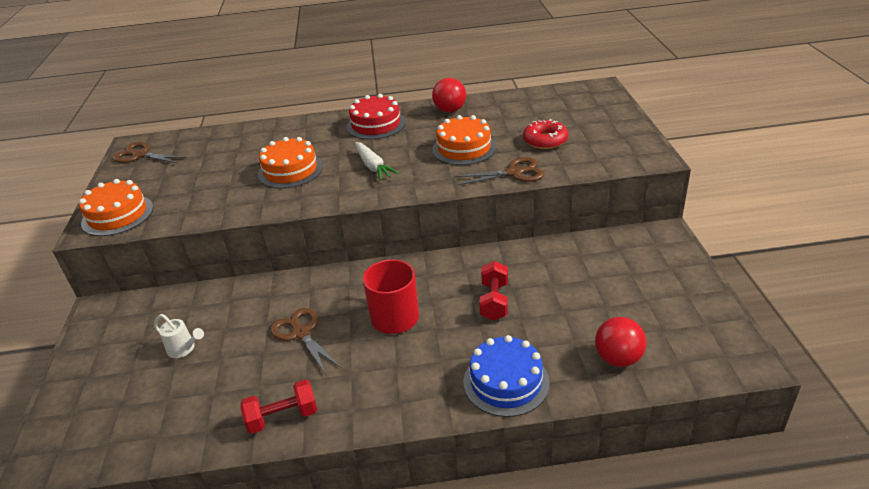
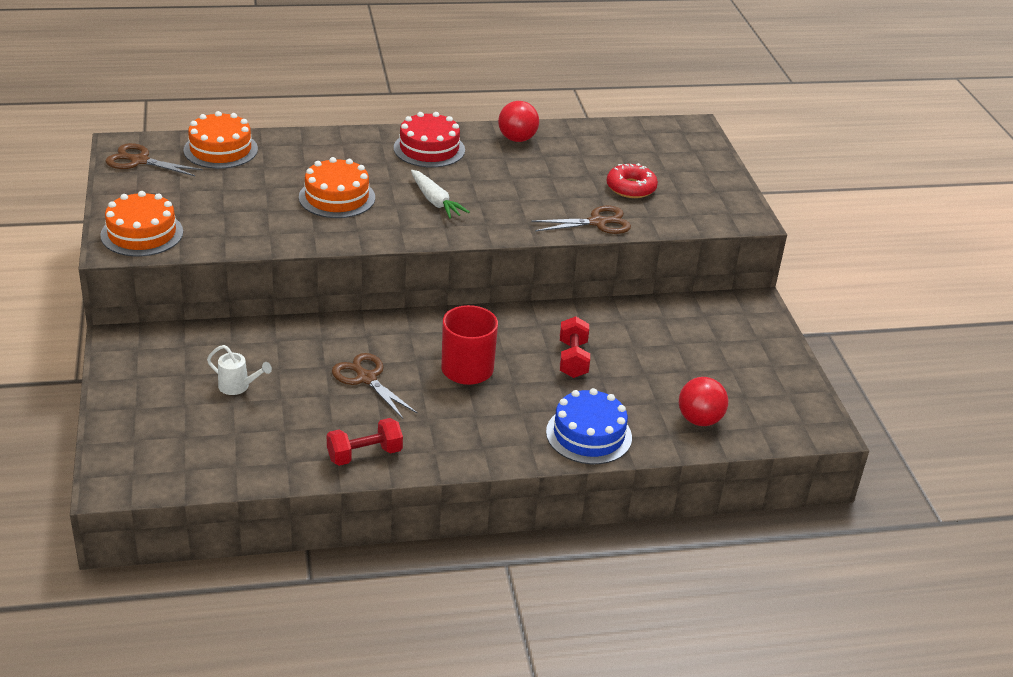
camera: 10 degrees left, 0 degrees up
orange cake [432,115,496,165] -> orange cake moved to [184,111,258,169]

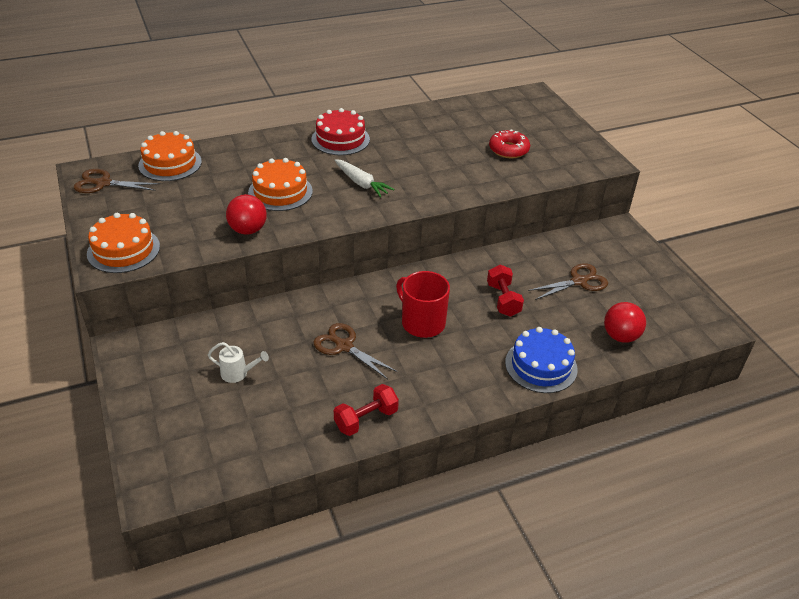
camera: 10 degrees left, 5 degrees up
red ball [498,101,539,142] -> red ball moved to [226,194,267,235]
brown scissors [531,206,631,234] -> brown scissors moved to [528,263,608,300]

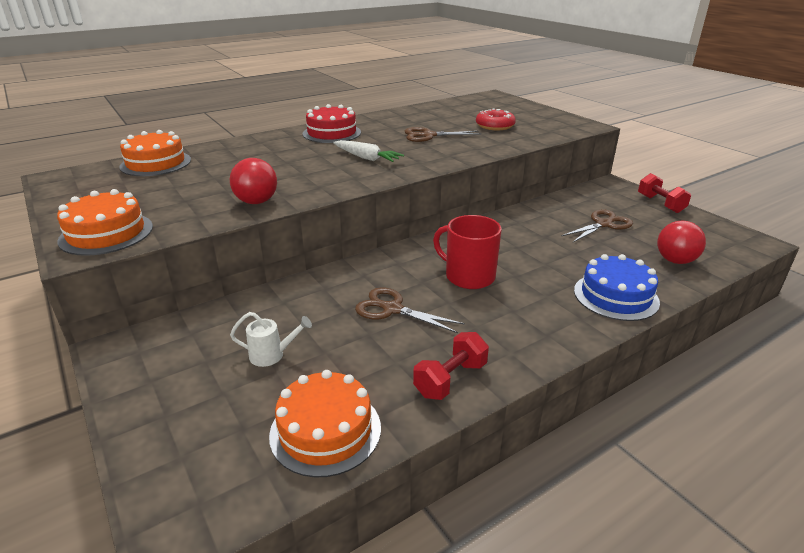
camera: 10 degrees left, 10 degrees down
brown scissors [74,169,160,193] -> brown scissors moved to [404,127,481,142]
orange cake [248,158,313,211] -> orange cake moved to [269,370,381,477]
red dumbbell [487,265,524,317] -> red dumbbell moved to [638,173,691,213]

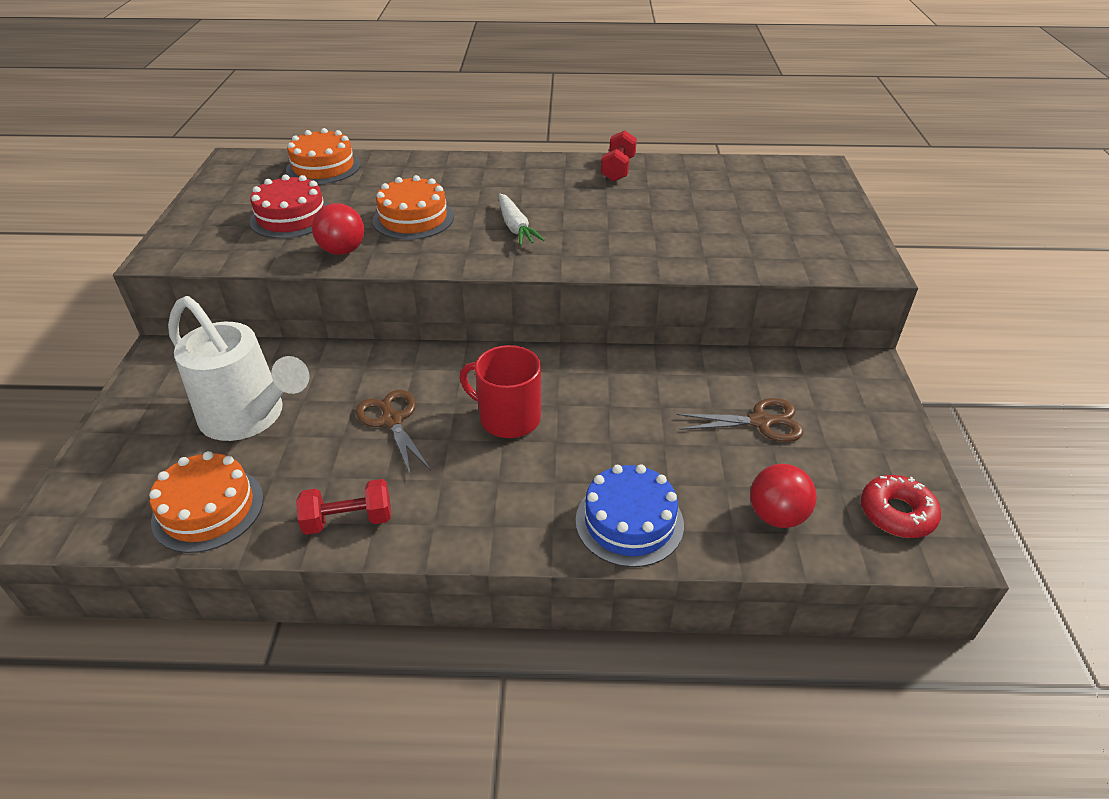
camera: 35 degrees right, 10 degrees up
orange cake [57,189,153,256] -> orange cake moved to [373,175,454,240]
white watering can [230,312,312,367] -> white watering can [168,296,309,441], size x2.46
red cake [303,104,361,143] -> red cake moved to [250,175,329,239]
brown scissors [404,127,481,142] -> none
red mug [433,215,502,289] -> red mug turned 45 degrees counterclockwise [460,345,541,438]
red donut [476,108,516,130] -> red donut moved to [861,475,941,538]
red dumbbell [638,173,691,213] -> red dumbbell moved to [601,130,637,182]

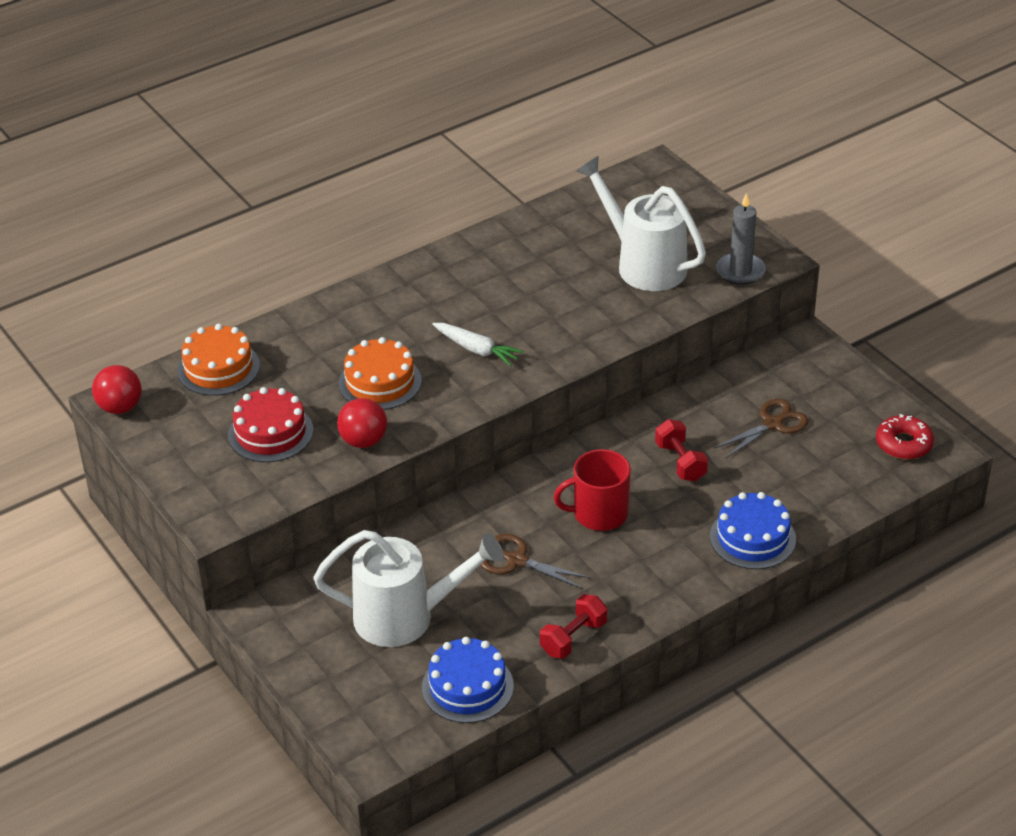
camera: 35 degrees left, 0 degrees up
orange cake [149,451,264,553] -> blue cake [422,637,514,723]
red dumbbell [601,130,637,182] -> red dumbbell moved to [655,419,708,481]
red ball [750,464,817,528] -> red ball moved to [92,365,142,414]
none -> white watering can [576,156,706,291]
none -> grey candle [716,193,766,285]

